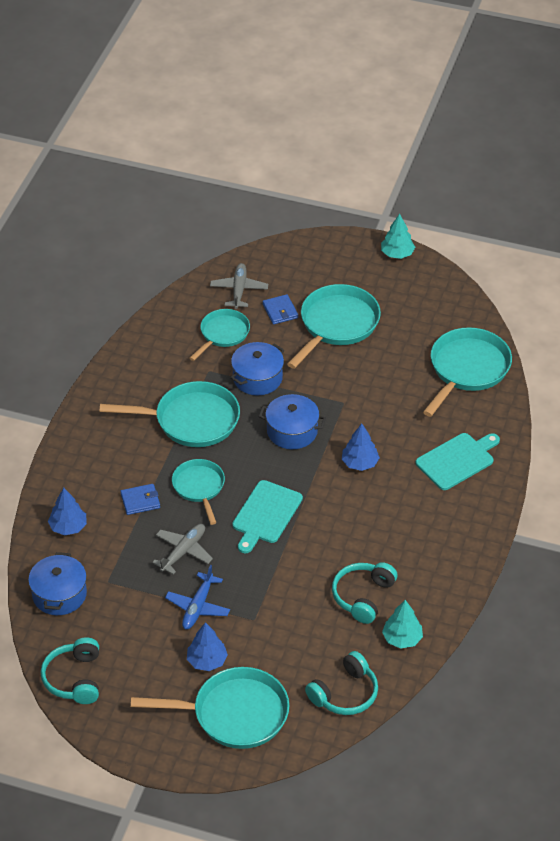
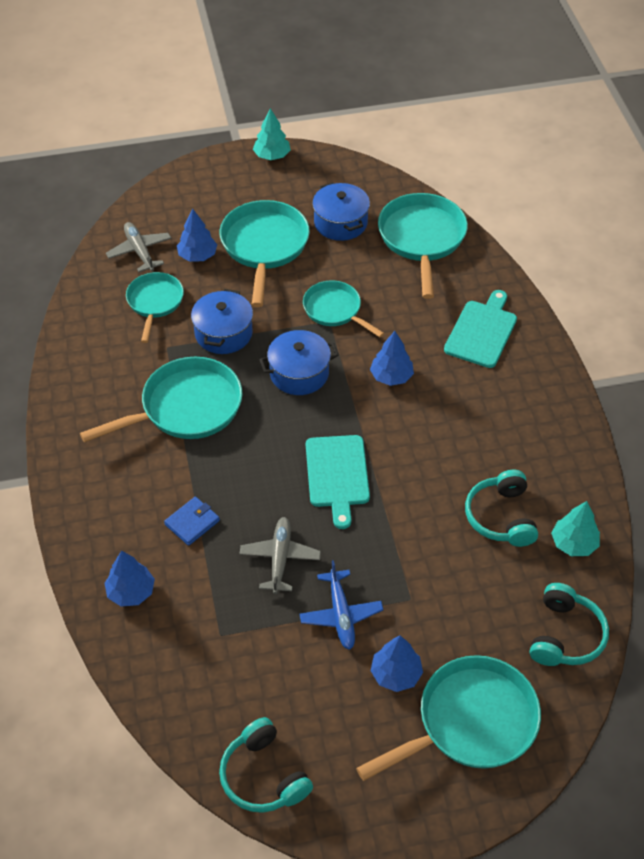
camera: 30 degrees left, 5 degrees up
blue pot [28,552,87,615] -> blue pot moved to [312,182,370,241]
turquoise pan [172,459,225,525] -> turquoise pan moved to [303,281,384,337]
blue wallet [262,294,298,324] -> blue tree [177,209,217,262]

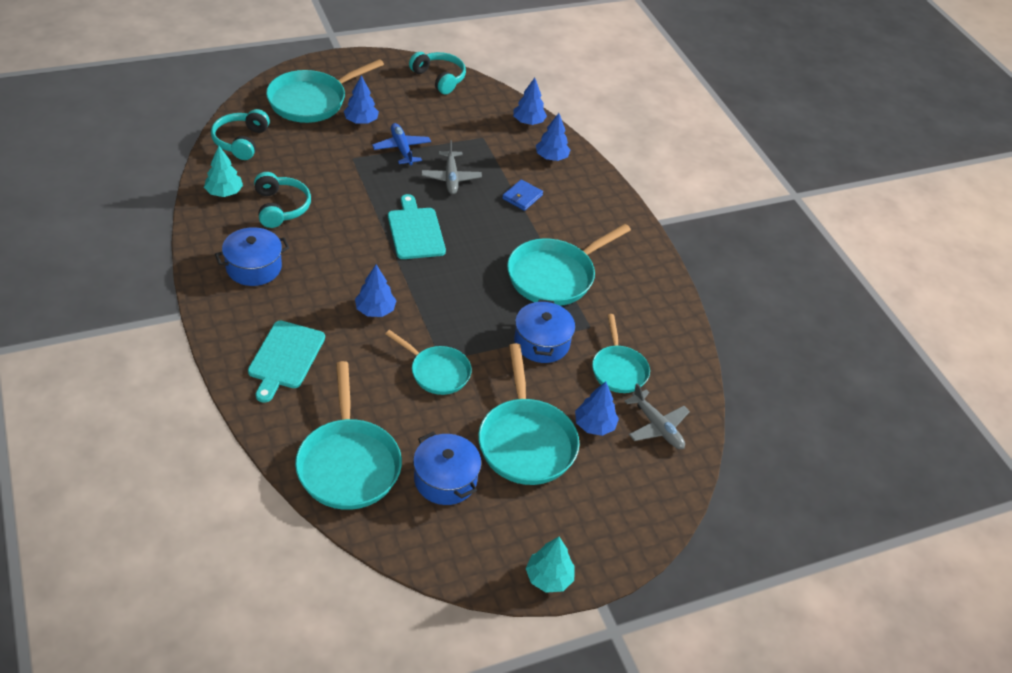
camera: 165 degrees right, 5 degrees down
blue pot [259,330,339,395] -> blue pot moved to [215,227,289,286]
none -> blue tree [513,78,547,125]

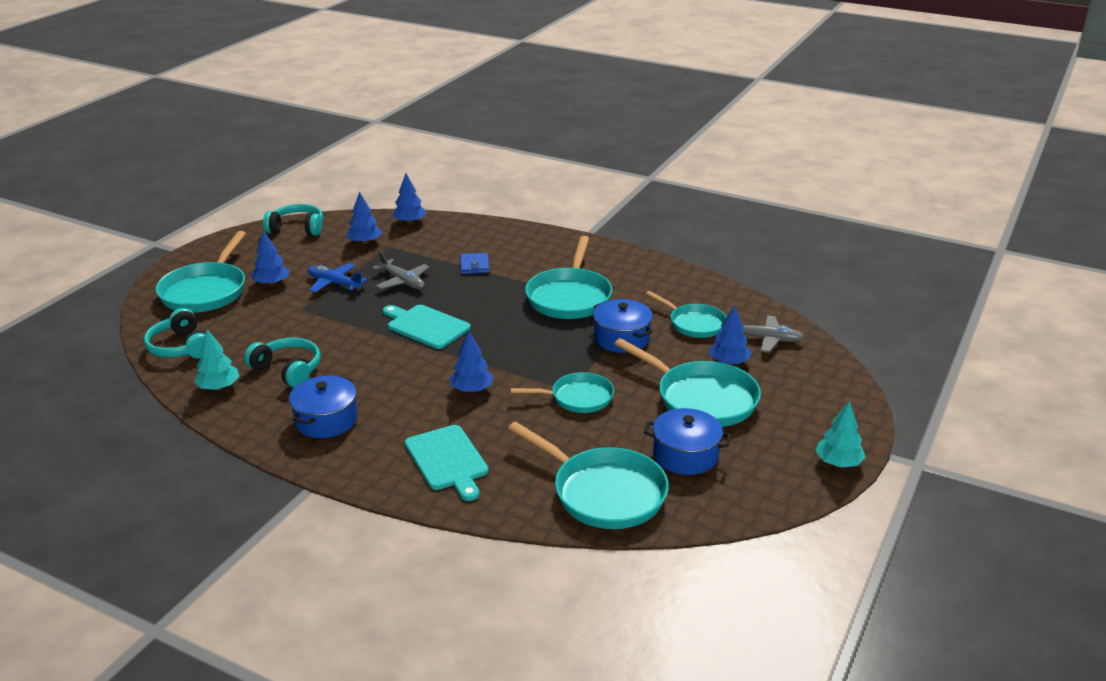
camera: 35 degrees left, 15 degrees down
blue tree [536,113,571,161] -> blue tree moved to [347,192,382,244]

